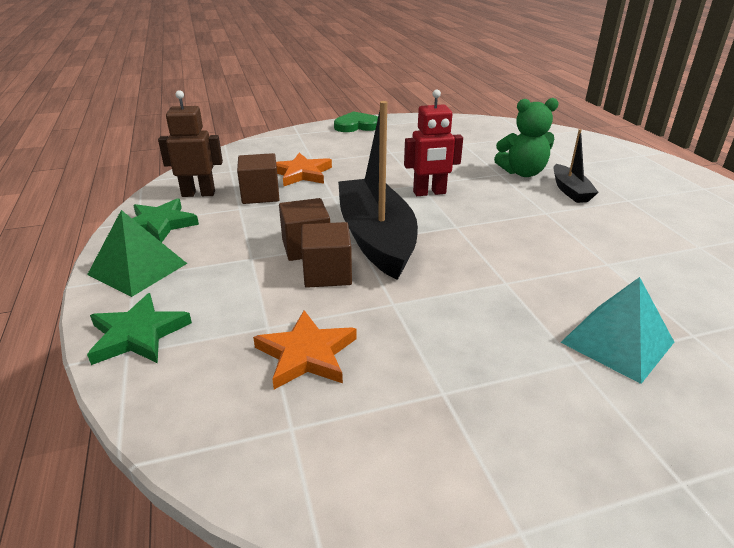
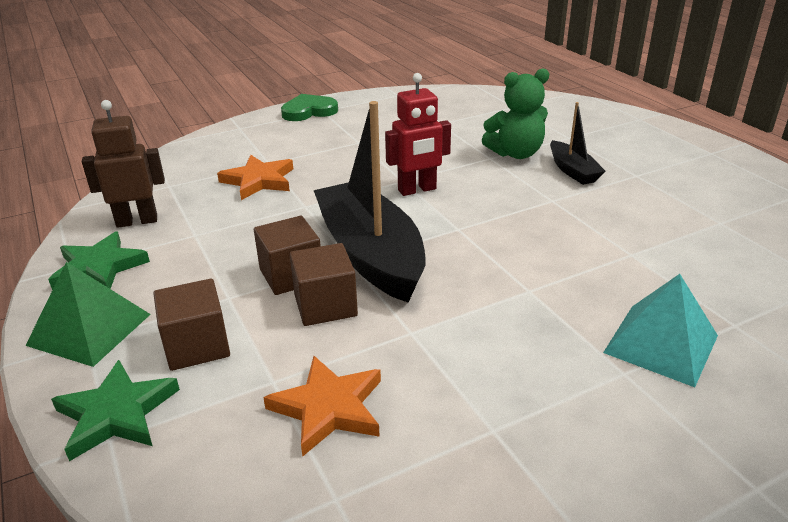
camera: 10 degrees left, 0 degrees up
brown cube [237,153,279,204] -> brown cube moved to [153,278,230,371]

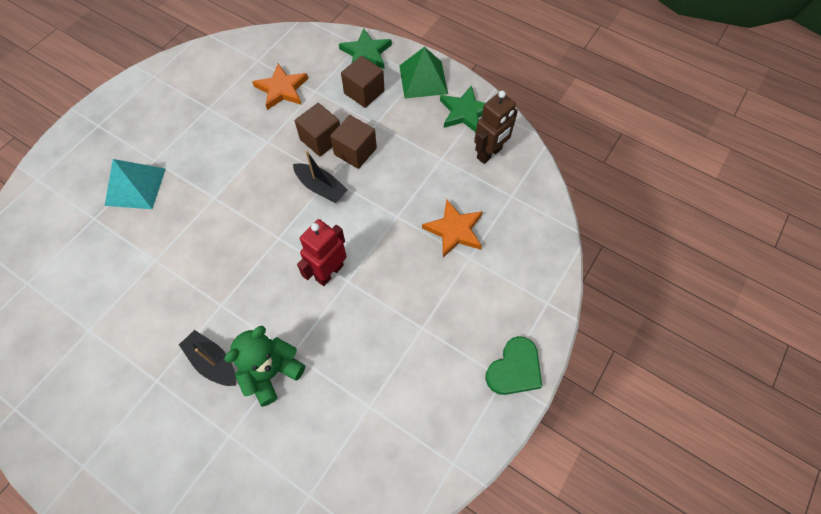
camera: 150 degrees right, 30 degrees up
black boat [314,101,426,303] -> black boat [293,151,348,203], size x0.50

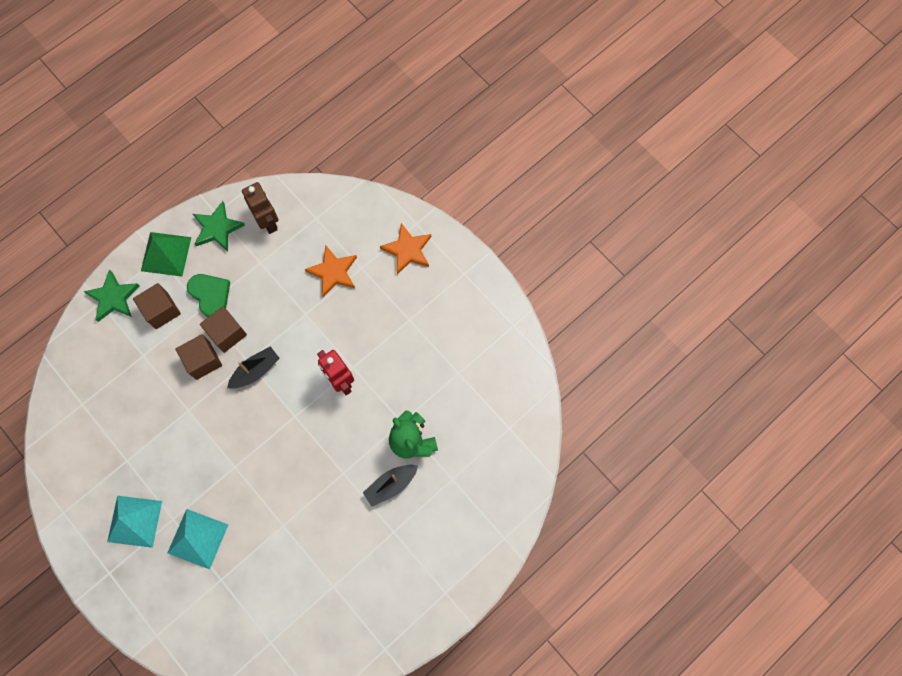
camera: 75 degrees left, 10 degrees up
orange star [252,64,308,110] -> orange star moved to [380,223,431,275]
green heart [486,336,542,395] -> green heart moved to [187,274,230,317]
none -> turquoise pyramid [107,496,162,548]

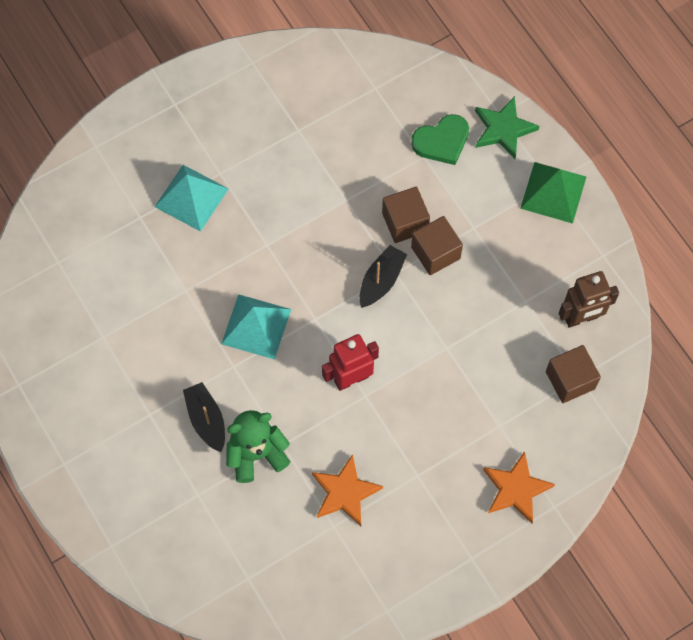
camera: 100 degrees right, 5 degrees down
turquoise pyramid [107,496,162,548] -> turquoise pyramid moved to [221,294,291,360]
brown cube [133,283,181,329] -> brown cube moved to [546,345,601,403]
green heart [187,274,230,317] -> green heart moved to [411,114,469,165]
green star [193,201,245,252] -> none
black boat [227,346,280,389] -> black boat turned 120 degrees counterclockwise [359,245,407,308]
orange star [305,245,357,297] -> orange star moved to [312,454,383,526]

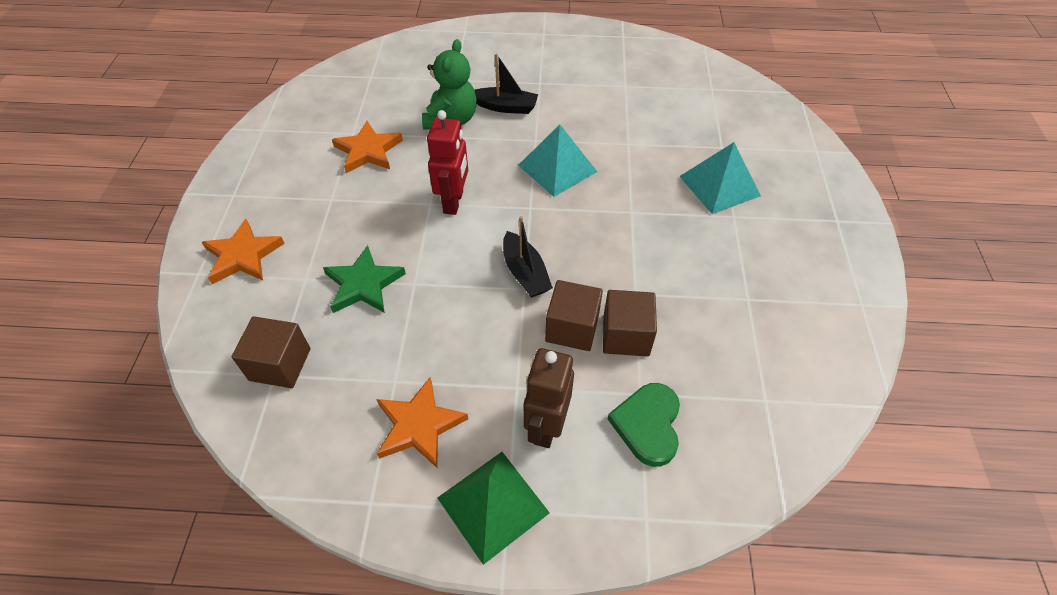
camera: 125 degrees right, 15 degrees down
brown cube [411,216,463,275] -> brown cube moved to [603,290,657,357]
green star [475,96,539,159] -> green star moved to [323,245,406,313]
brown robot [558,271,619,328] -> brown robot moved to [524,348,574,448]
none -> orange star [376,377,468,468]

